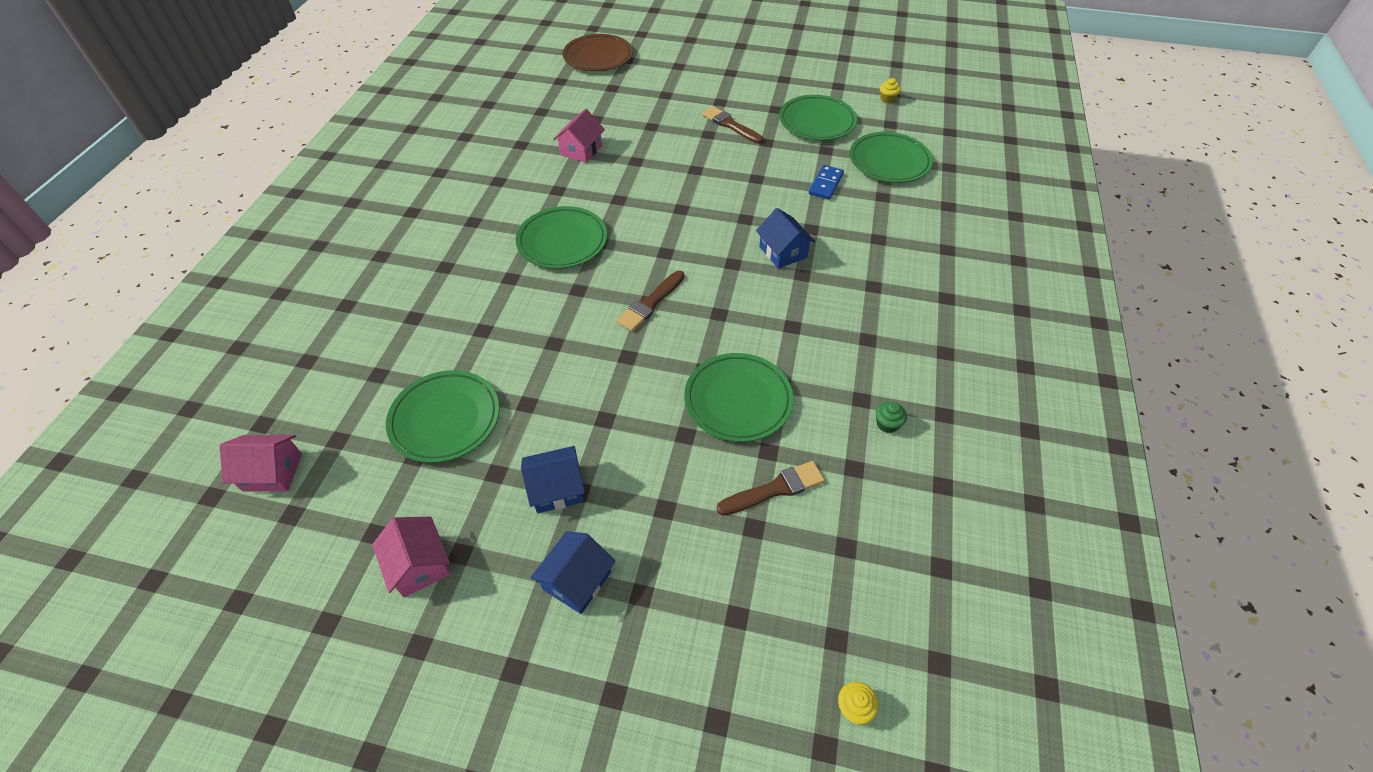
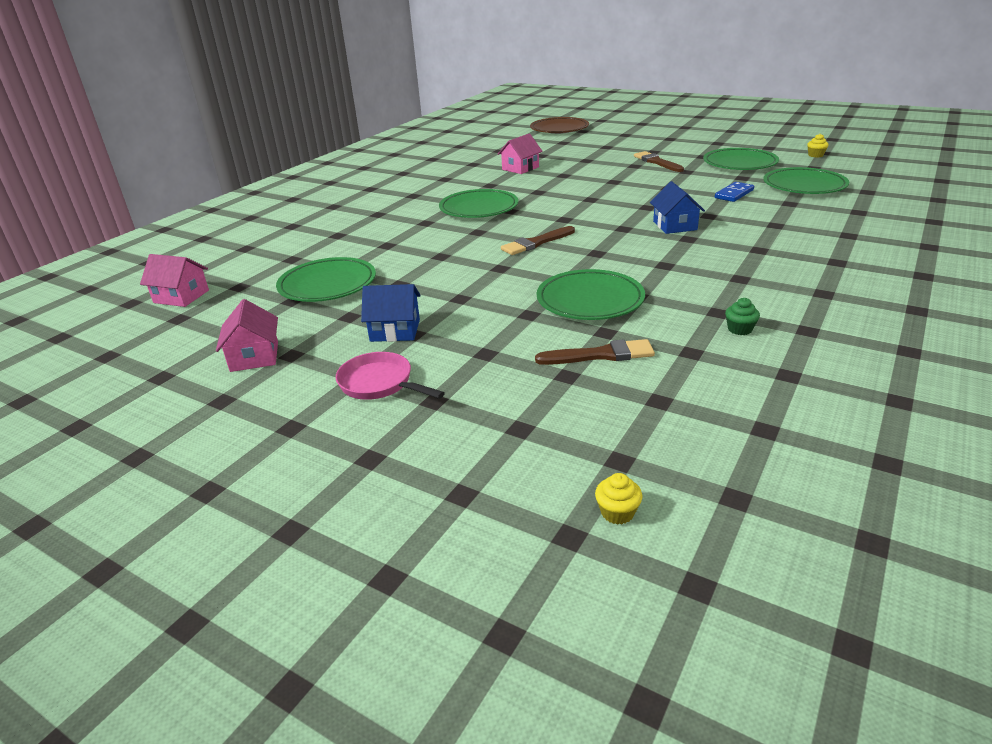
camera: 20 degrees right, 20 degrees down
blue house [530,531,615,614] -> pink pan [336,352,445,400]

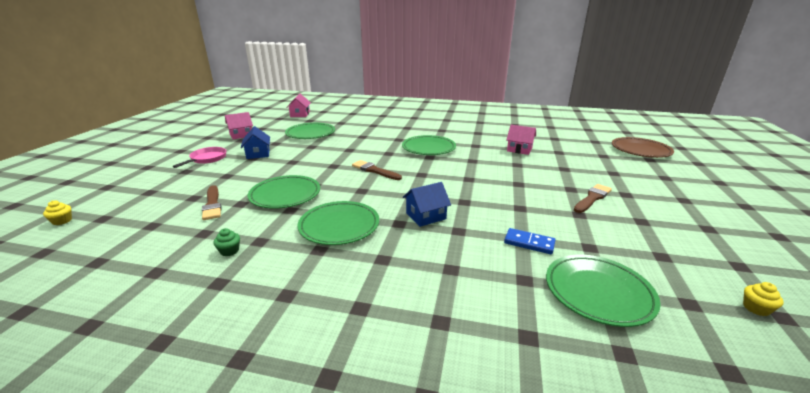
camera: 70 degrees right, 5 degrees down
green plate [703,148,779,170] -> green plate moved to [298,201,379,245]

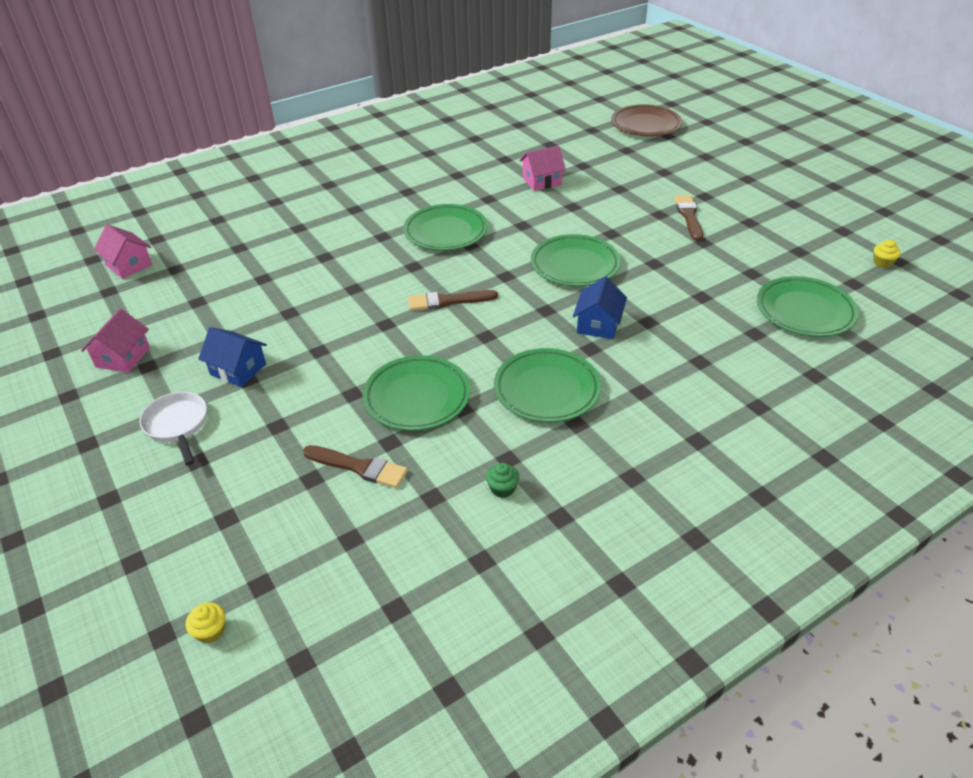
camera: 45 degrees left, 15 degrees up
pink pan [173,147,226,168] -> white pan [139,392,207,465]
green plate [285,123,335,139] -> green plate moved to [531,234,621,286]
blue domino [504,228,555,254] -> none

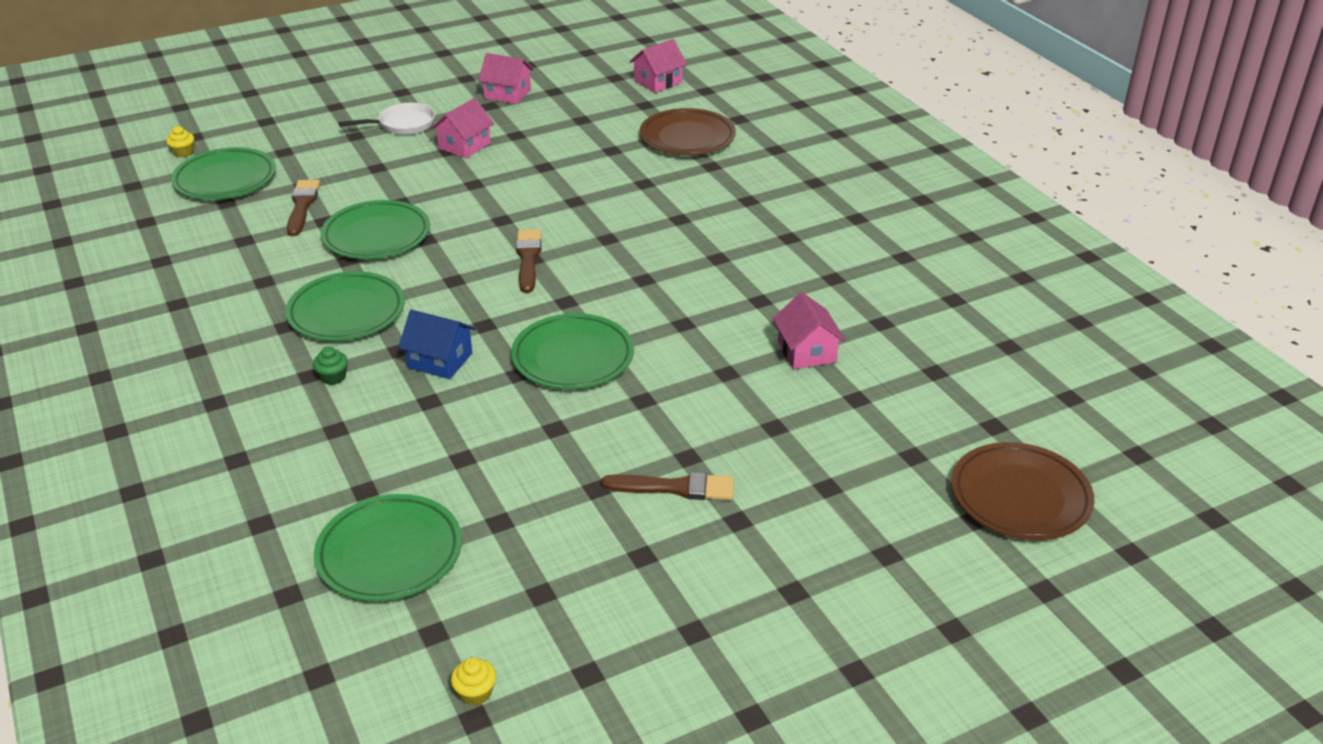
camera: 95 degrees right, 5 degrees down
blue house [198,327,267,387] -> pink house [431,98,494,158]
brown brush [303,445,408,488] -> brown brush turned 150 degrees clockwise [287,180,320,236]
green plate [403,204,488,250] -> green plate moved to [171,147,276,199]
green cupcake [486,463,519,498] -> green cupcake moved to [313,346,348,385]
none -> brown plate [639,108,736,155]

